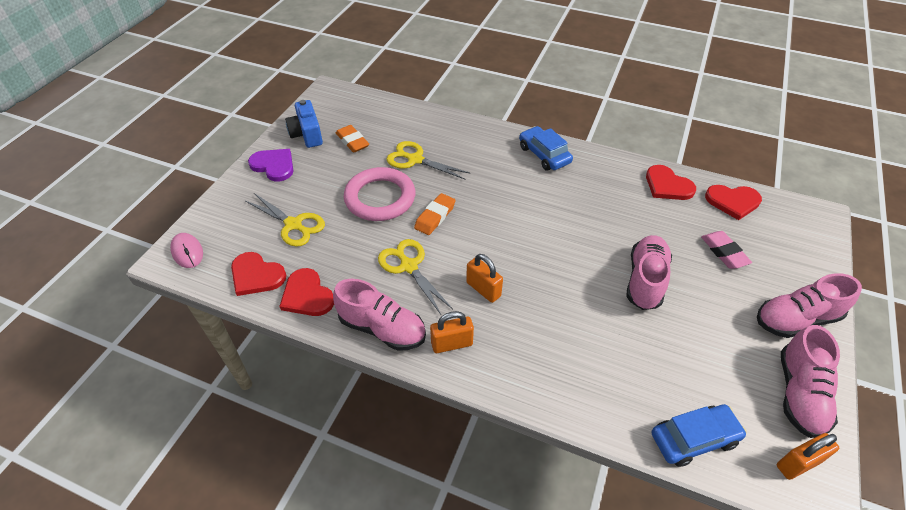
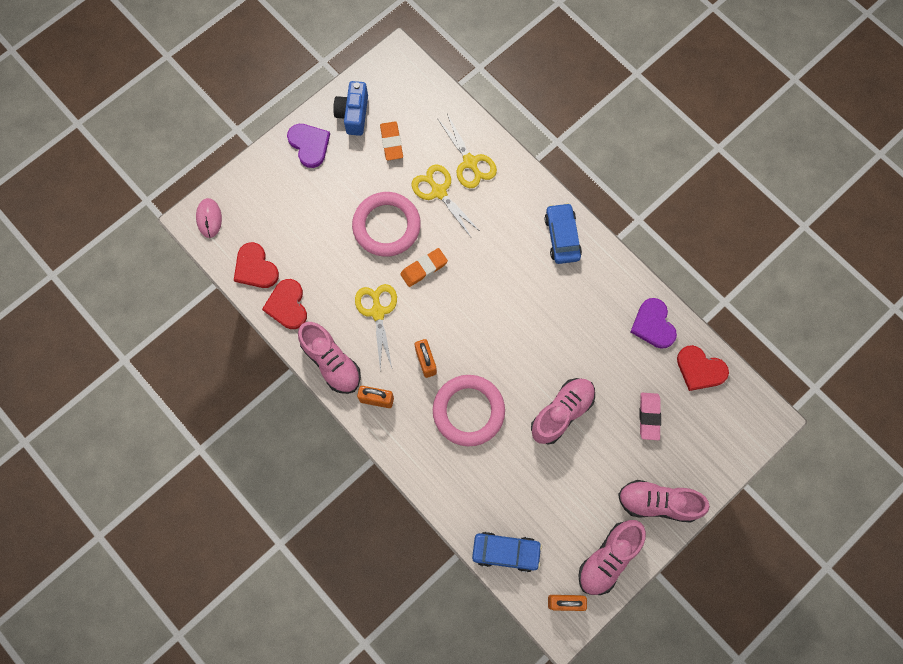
camera: 25 degrees right, 25 degrees up
yellow scissors [245,193,325,247] -> yellow scissors moved to [438,114,497,188]
red heart [646,165,696,200] -> purple heart [630,298,677,349]
none -> pink ring [433,375,505,446]

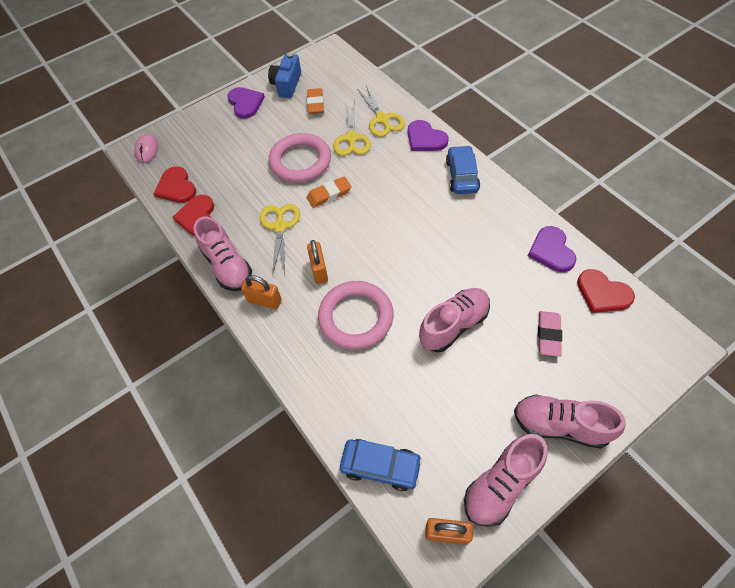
camera: 10 degrees right, 15 degrees down
yellow scissors [411,164,480,237] -> yellow scissors turned 150 degrees counterclockwise [333,101,371,156]
none -> purple heart [408,120,449,151]

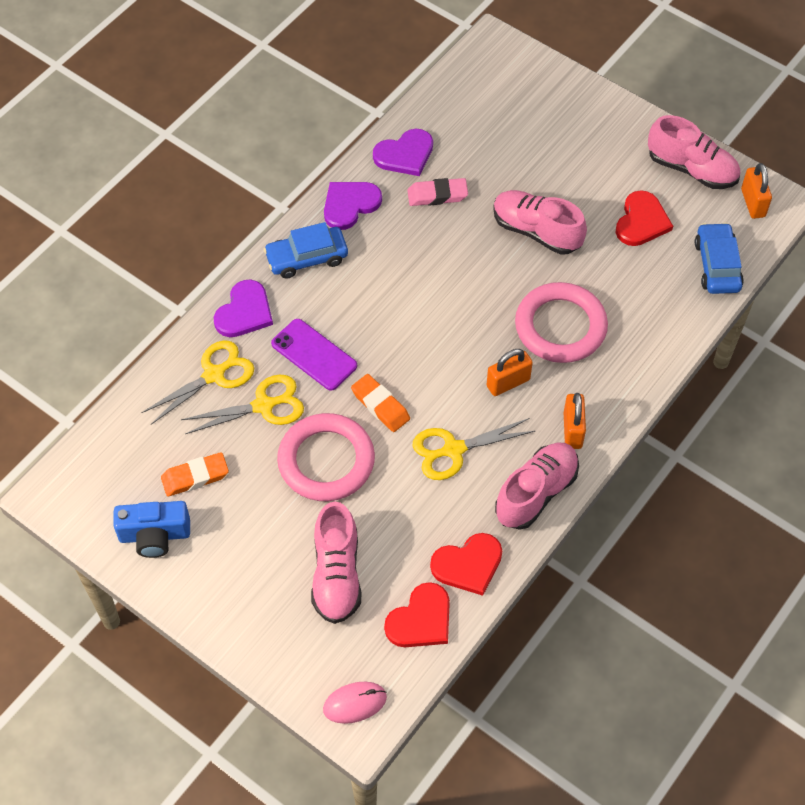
camera: 110 degrees left, 0 degrees up
purple heart [227,87,265,119] -> purple heart moved to [324,182,382,230]
pink shoe [514,395,626,449] -> pink shoe moved to [311,501,361,624]
pink eraser [538,311,562,357] -> pink eraser moved to [407,178,468,206]
red heart [577,269,635,313] -> red heart moved to [616,190,673,246]
none -> purple phone [271,319,357,391]

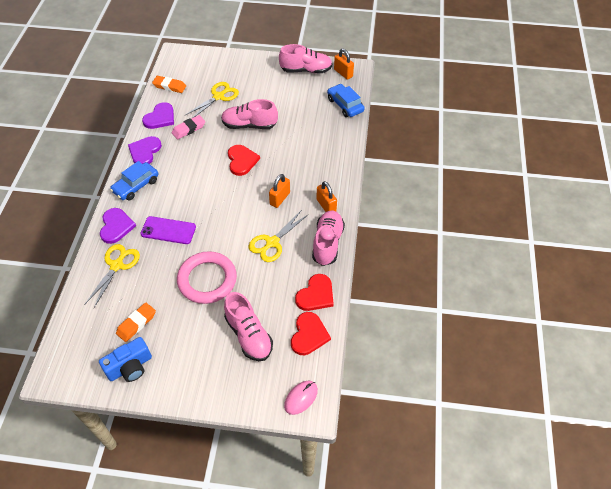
camera: 30 degrees left, 5 degrees down
yellow scissors [181,375,304,434] -> yellow scissors moved to [185,82,239,118]
orange eraser [351,374,410,432] -> orange eraser moved to [152,76,186,93]
pink ring [515,282,608,363] -> none
red heart [616,190,673,246] -> red heart moved to [228,145,260,176]

